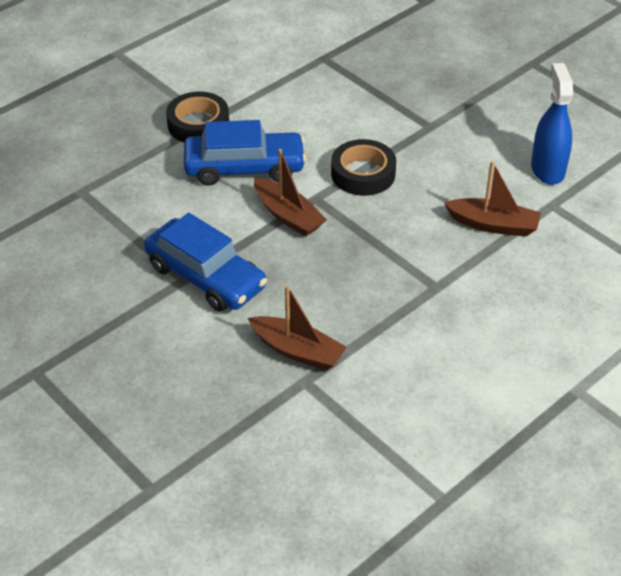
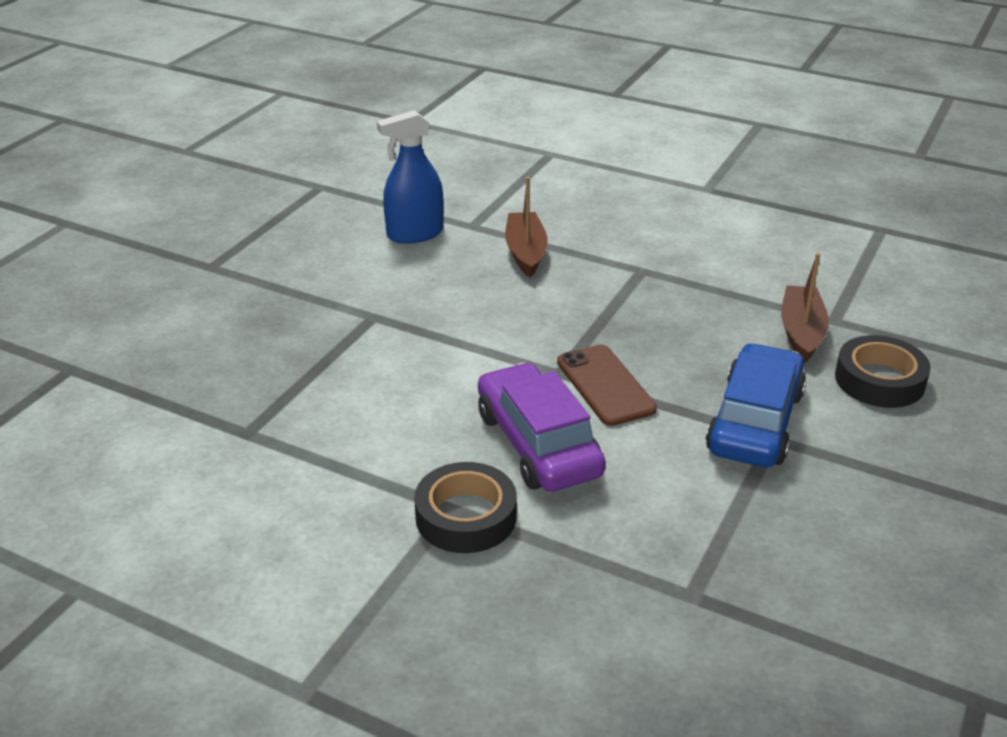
camera: 110 degrees left, 10 degrees down
blue car [184,120,306,186] -> purple car [478,362,606,492]
brown boat [254,149,327,237] -> brown phone [557,344,657,426]
black tape [331,139,396,196] -> black tape moved to [835,335,931,408]

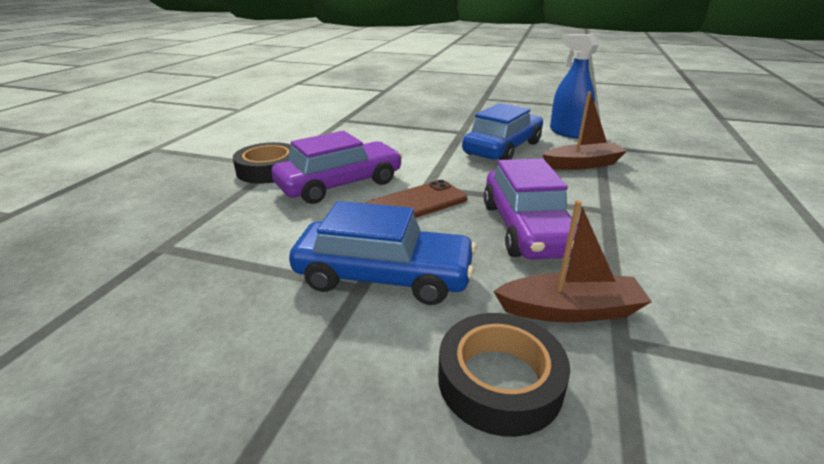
camera: 80 degrees right, 5 degrees down
none -> blue car [462,103,543,160]
none -> purple car [484,158,578,260]

